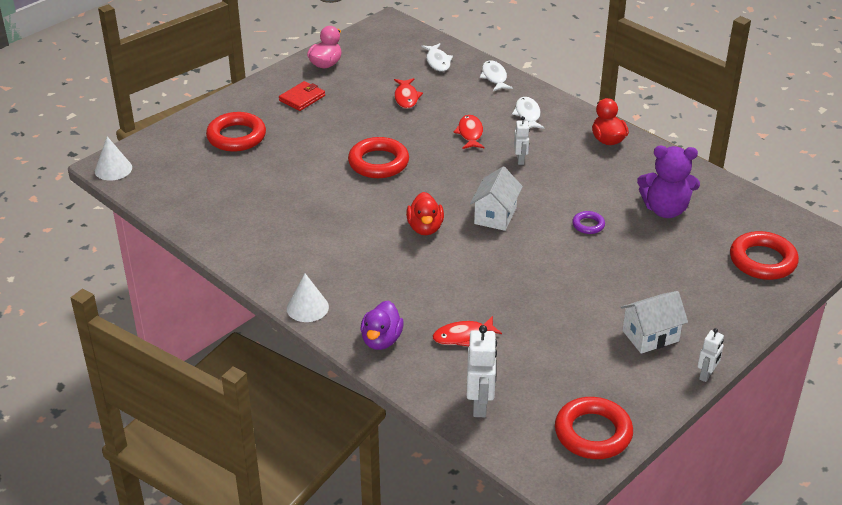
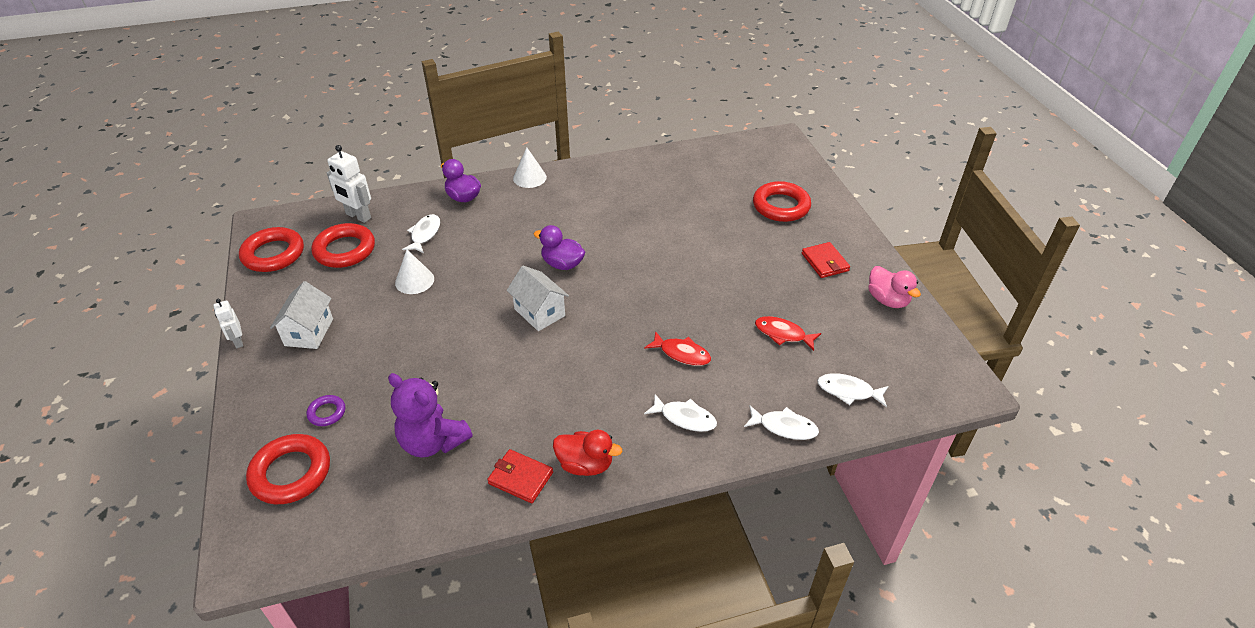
camera: 120 degrees right, 5 degrees up
white cone [95,136,132,180] -> white cone moved to [395,249,434,294]
red ring [348,137,409,178] -> red ring moved to [311,223,375,268]
red duck [406,192,444,235] -> purple duck [533,225,585,270]
red fish [433,316,502,346] -> white fish [402,214,440,253]
white robot [514,116,530,165] -> none
purple ring [572,211,605,234] -> purple ring moved to [307,395,345,426]
purple teddy bear [637,146,700,218] -> purple teddy bear turned 90 degrees counterclockwise [388,373,473,458]
none -> red wallet [487,449,553,503]

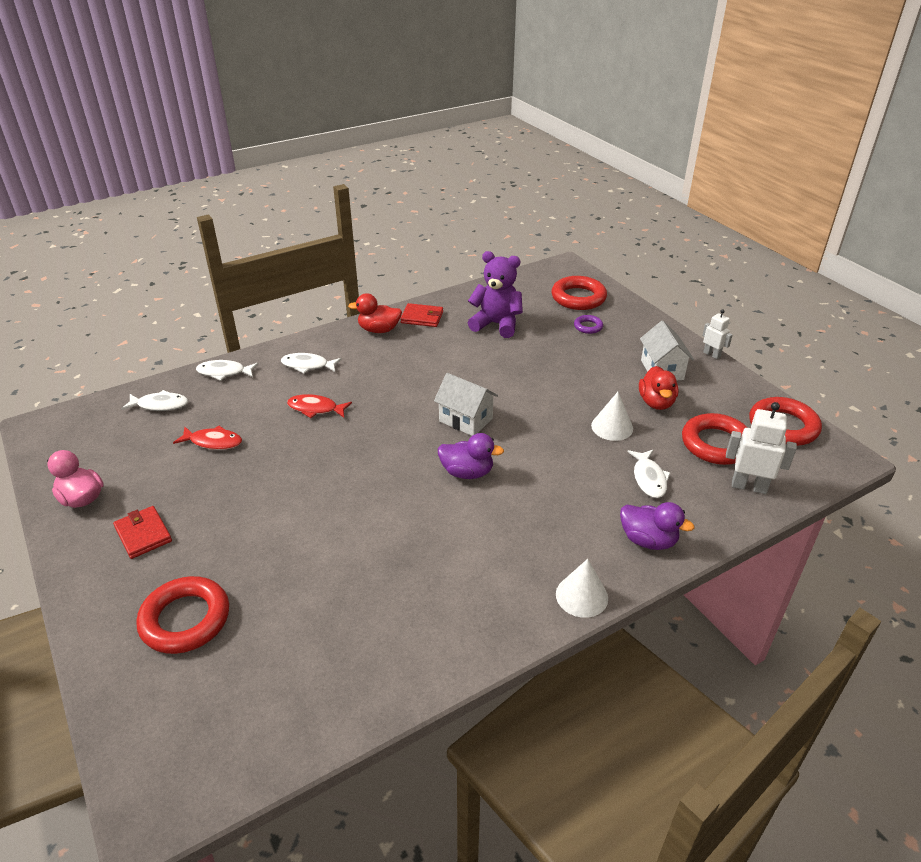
camera: 165 degrees right, 5 degrees down
none -> red duck [639,366,678,410]

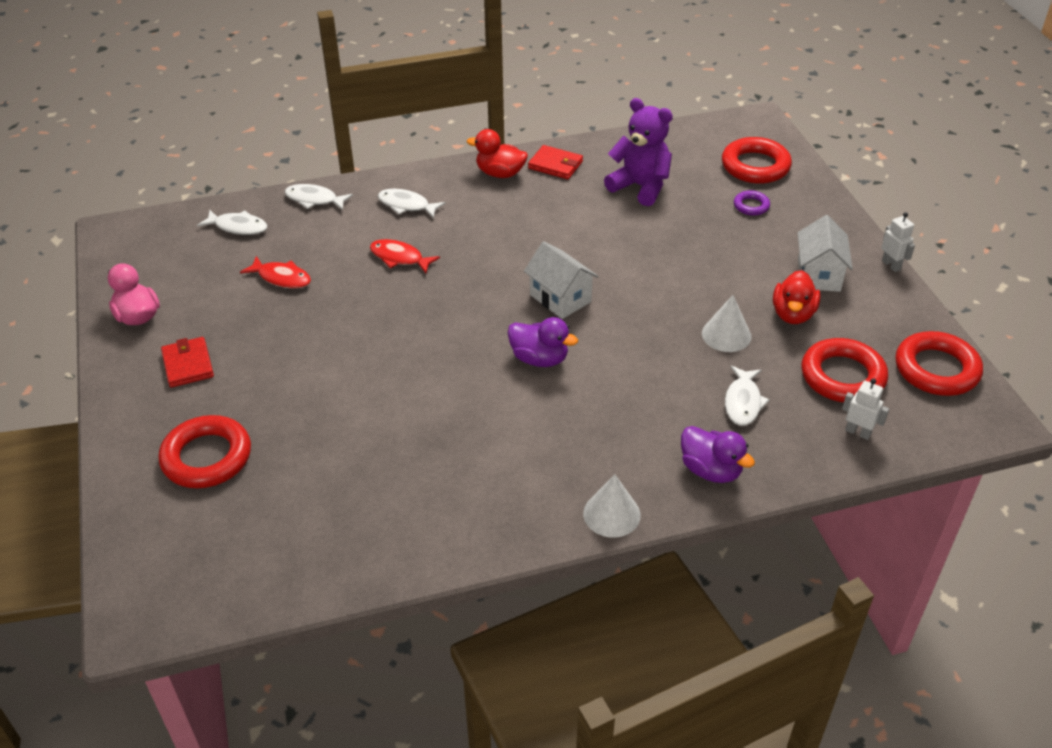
camera: 15 degrees right, 5 degrees up
white robot [726,402,797,494] -> white robot [842,378,889,440], size x0.60

